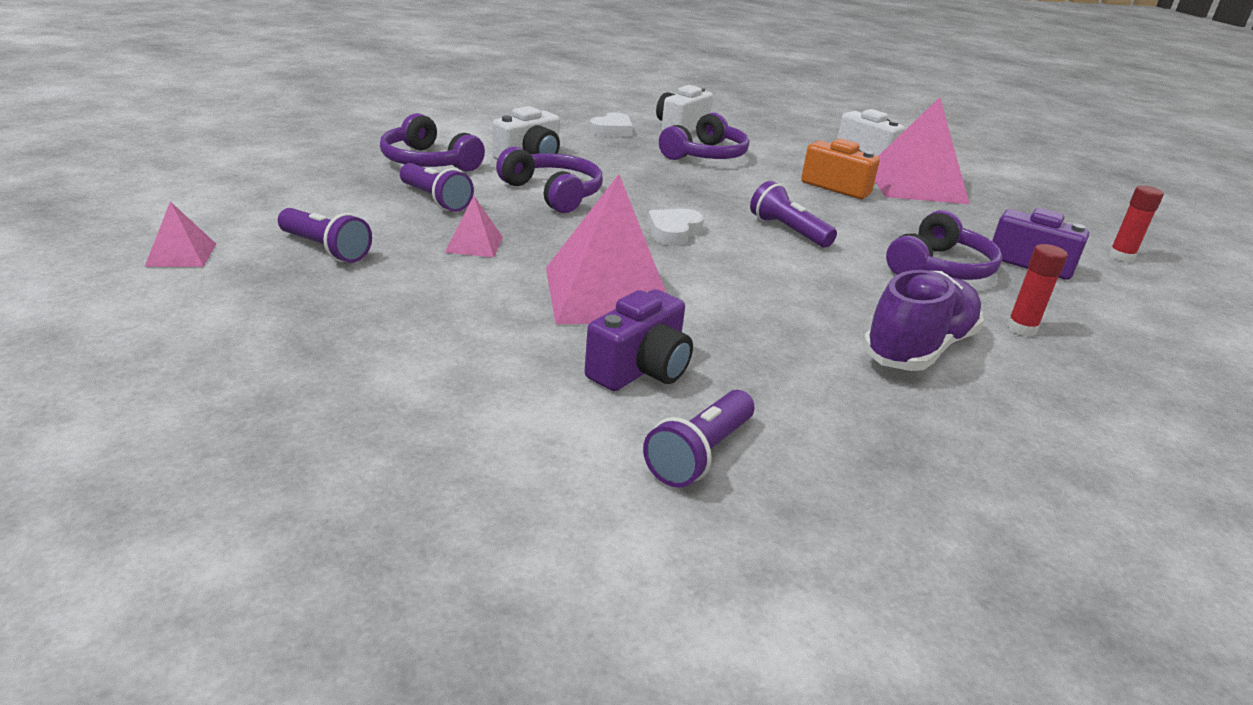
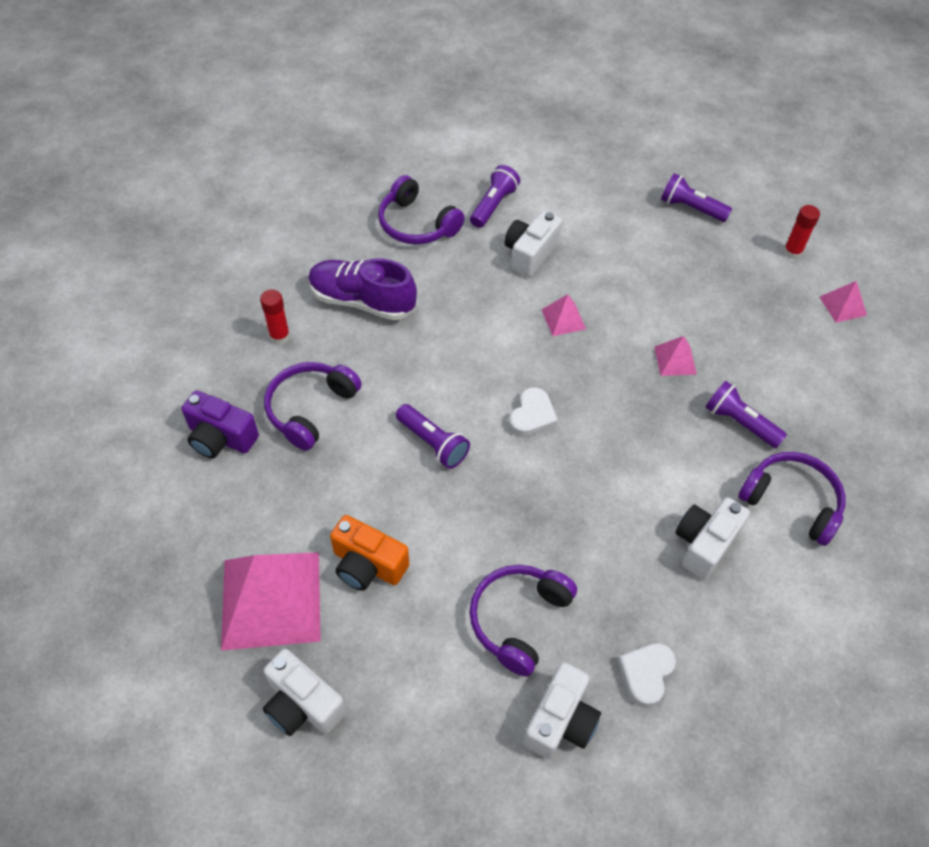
camera: 175 degrees right, 25 degrees up
purple flashlight [278,208,372,263] -> purple flashlight moved to [661,173,732,222]
purple headphones [496,147,603,213] -> purple headphones moved to [378,175,465,244]
pink pyramid [546,174,666,324] -> pink pyramid [542,294,586,336], size x0.45
purple camera [584,289,693,391] -> white camera [504,211,562,277]
purple shoe [862,270,984,371] -> purple shoe turned 75 degrees clockwise [308,258,417,320]
red glue stick [1109,185,1164,262] -> red glue stick moved to [783,205,820,259]

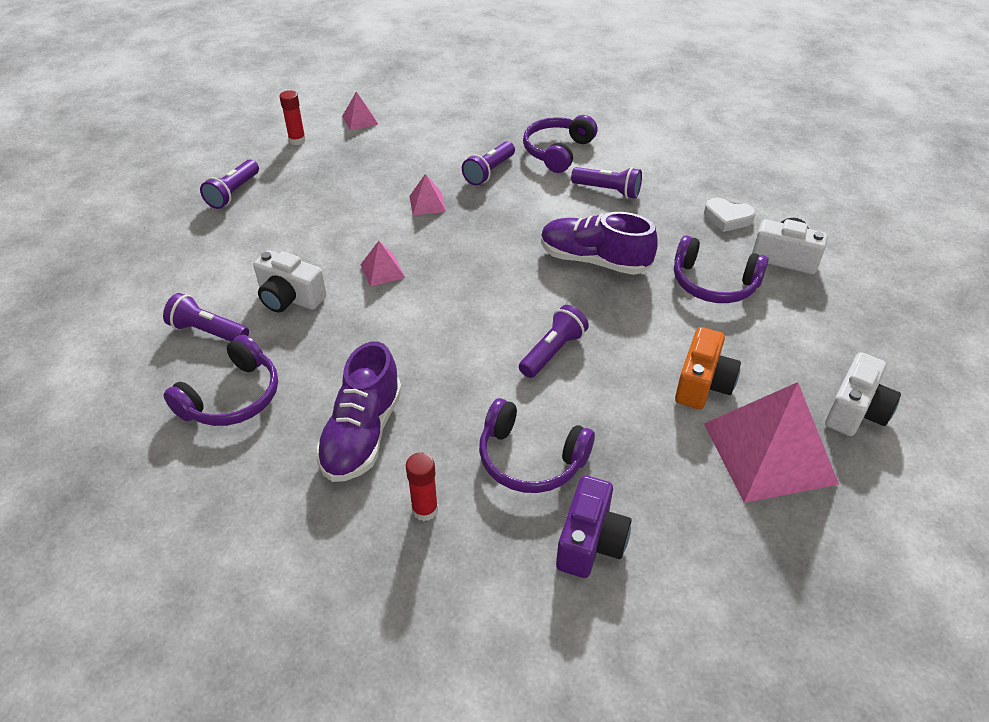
camera: 95 degrees left, 10 degrees down
white heart [509,387,558,437] -> none
white camera [675,497,750,580] -> purple flashlight [571,167,642,199]
none -> purple shoe [541,212,658,275]

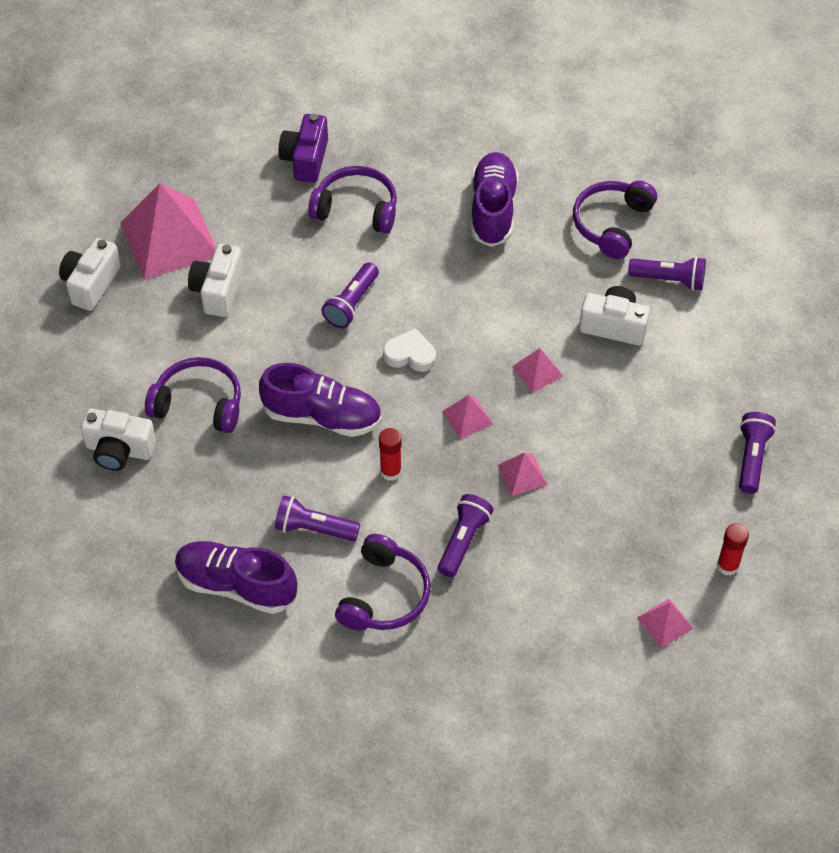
camera: 170 degrees right, 10 degrees up
red glue stick [406,453,438,521] -> red glue stick moved to [379,428,402,481]
orange camera [675,327,741,409] -> white camera [188,244,243,317]
white heart [704,198,755,232] -> white heart moved to [383,328,436,372]
none -> purple shoe [175,541,297,614]
none -> pink pyramid [442,395,493,439]

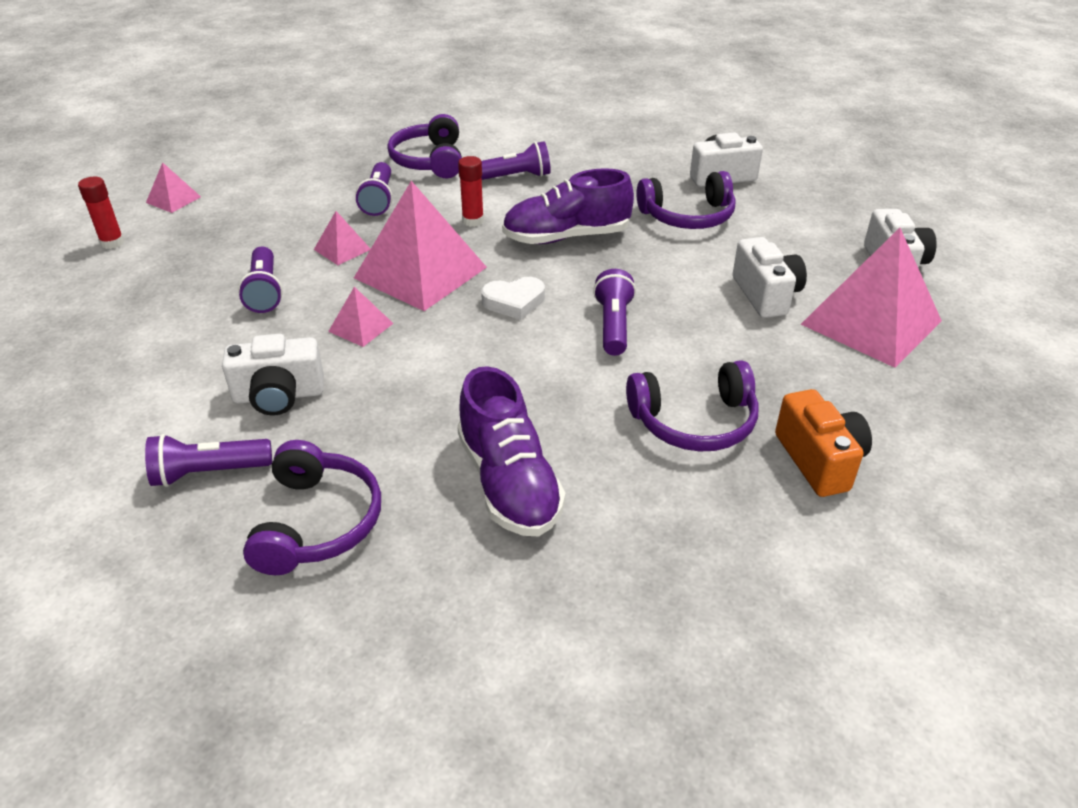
camera: 155 degrees right, 15 degrees down
purple shoe [175,541,297,614] -> none
purple camera [279,114,328,183] -> orange camera [775,389,872,497]
pink pyramid [442,395,493,439] -> pink pyramid [354,181,487,311], size x2.22
purple flashlight [739,412,776,494] -> purple flashlight moved to [238,246,283,313]

